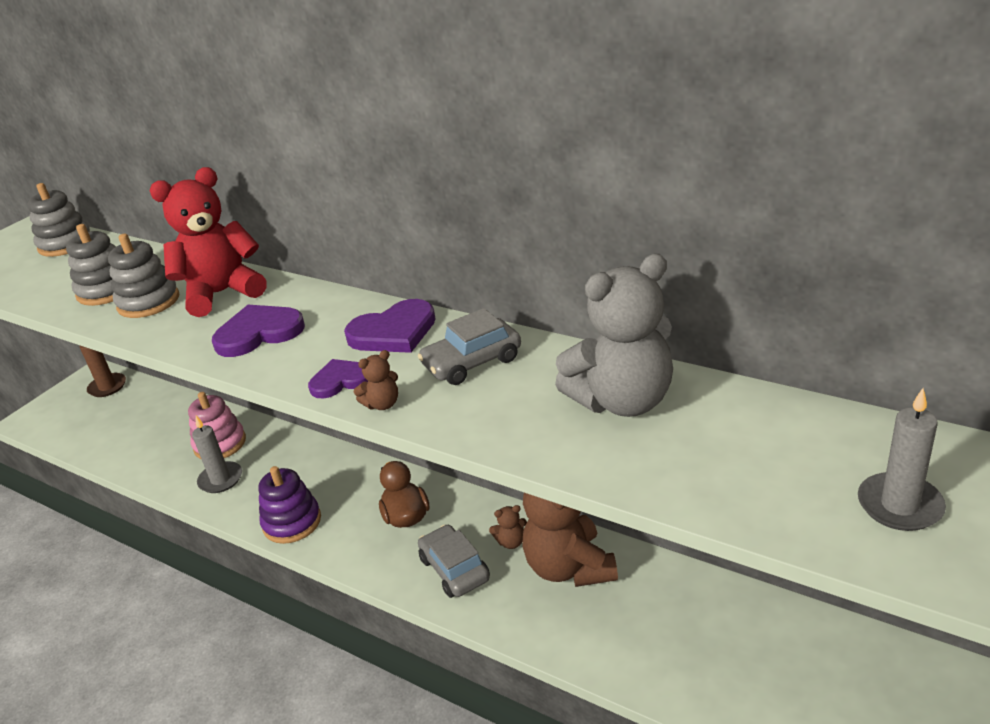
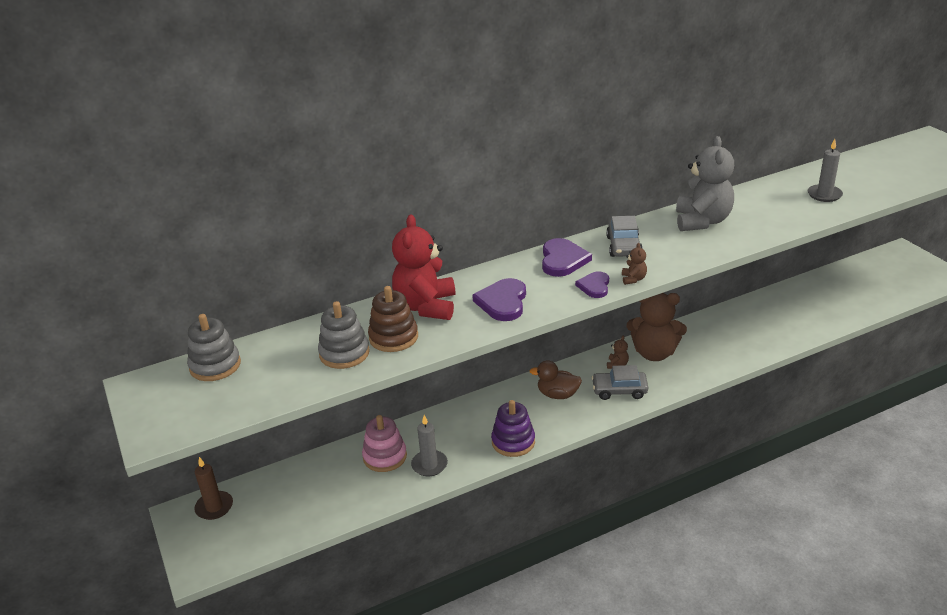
camera: 60 degrees left, 0 degrees up
grey stacking toy [108,233,179,318] -> brown stacking toy [368,286,418,352]

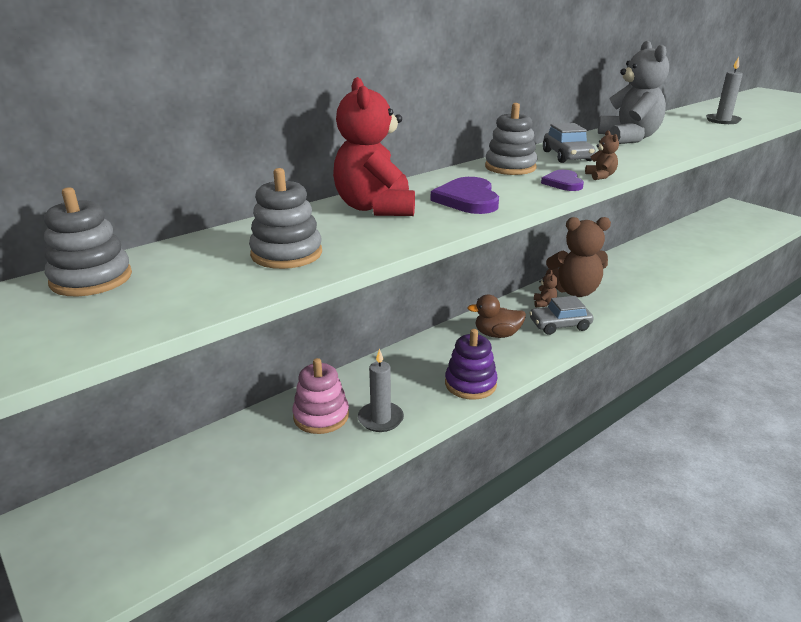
camera: 15 degrees left, 5 degrees down
brown candle [194,457,233,520] -> none
brown stacking toy [368,286,418,352] -> none
purple heart [542,238,592,277] -> grey stacking toy [485,103,538,175]

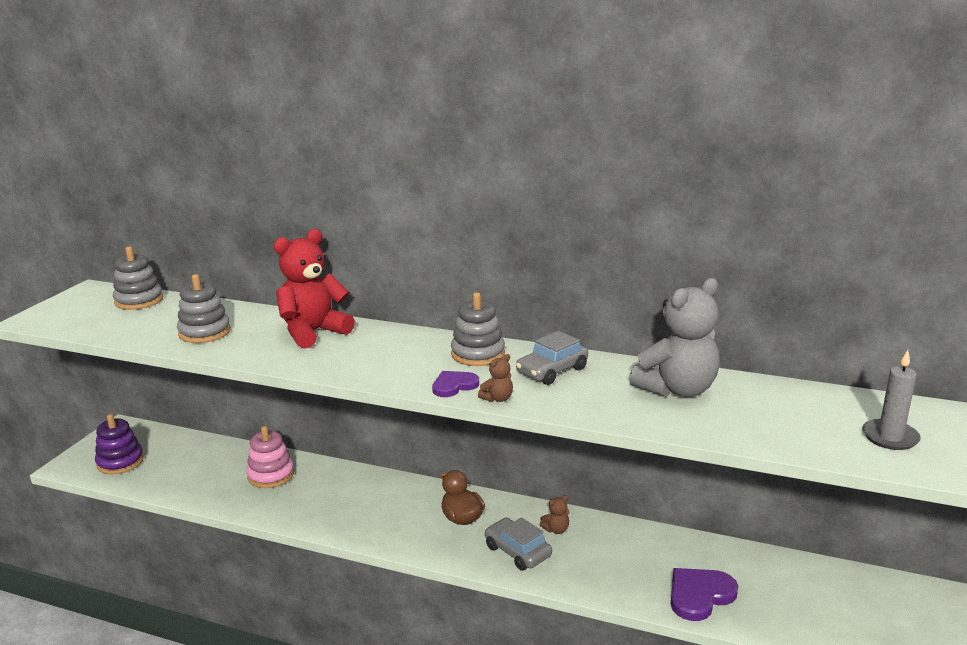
camera: 60 degrees right, 5 degrees down
grey candle [358,349,404,432] -> none
purple heart [430,177,499,214] -> purple heart moved to [671,568,738,621]
purple stacking toy [445,329,498,400] -> purple stacking toy moved to [95,414,144,474]
brown teddy bear [545,217,611,297] -> none

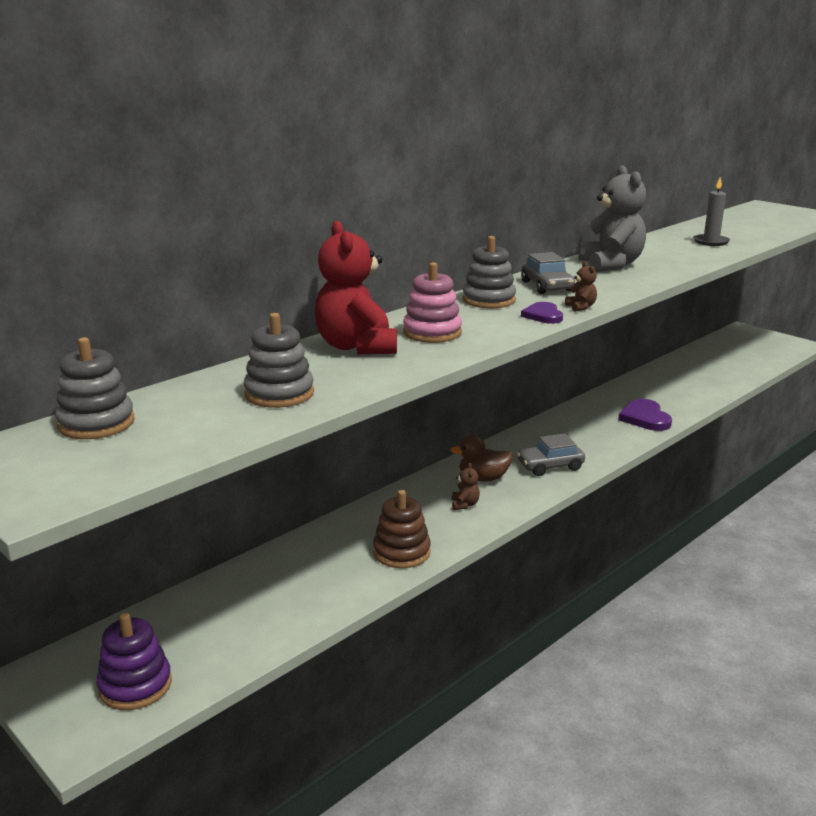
camera: 65 degrees left, 0 degrees up
pink stacking toy [246,426,294,488] -> pink stacking toy moved to [403,262,462,343]
brown teddy bear [540,495,569,534] -> brown teddy bear moved to [452,463,480,510]
none -> brown stacking toy [373,490,431,568]

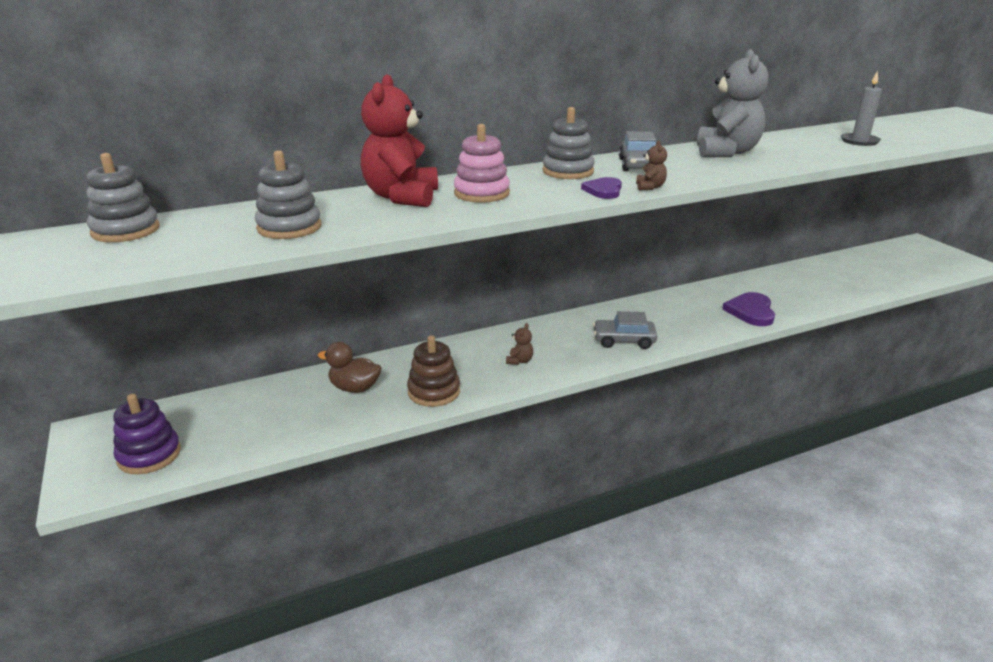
camera: 20 degrees right, 5 degrees up
brown duck [450,435,513,482] -> brown duck moved to [318,342,382,393]

